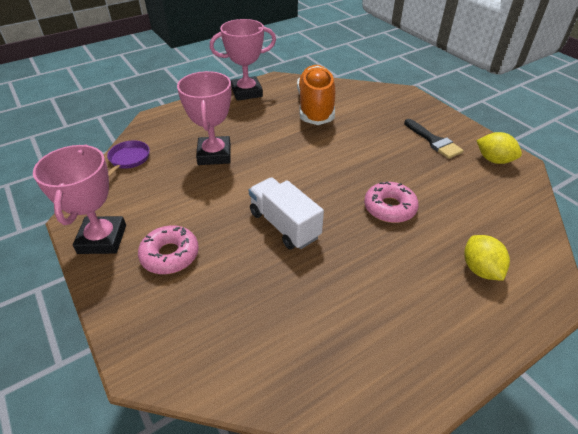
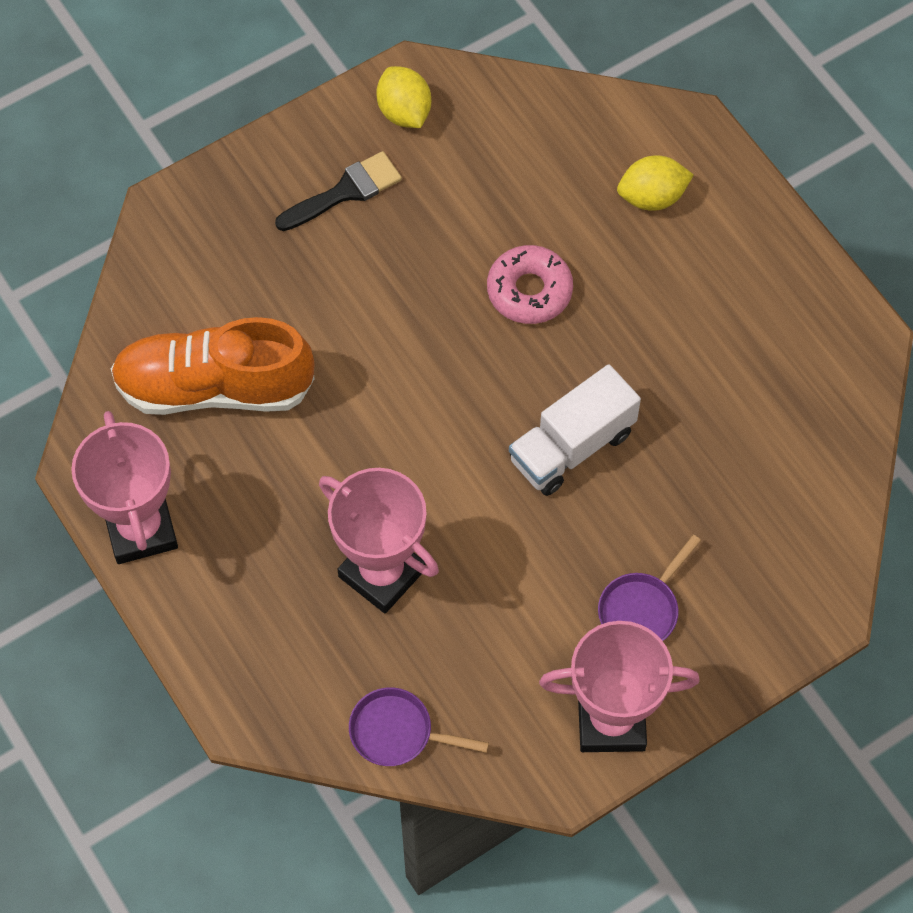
camera: 90 degrees left, 20 degrees up
pink donut [138,226,199,274] -> purple pan [598,535,701,641]
pink trophy [177,71,231,165] -> pink trophy turned 45 degrees clockwise [319,468,439,613]
yellow lemon [476,132,522,164] -> yellow lemon turned 60 degrees counterclockwise [376,66,431,128]

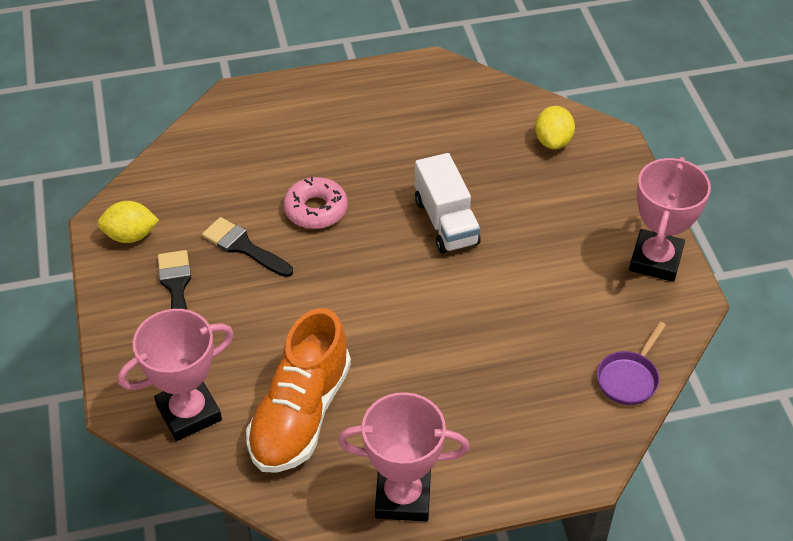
camera: 70 degrees left, 15 degrees down
pink trophy [319,468,439,613] -> pink trophy moved to [118,309,234,441]
purple pan [598,535,701,641] -> none
yellow lemon [617,156,694,211] -> yellow lemon moved to [535,106,575,149]
none -> black brush [202,217,293,277]

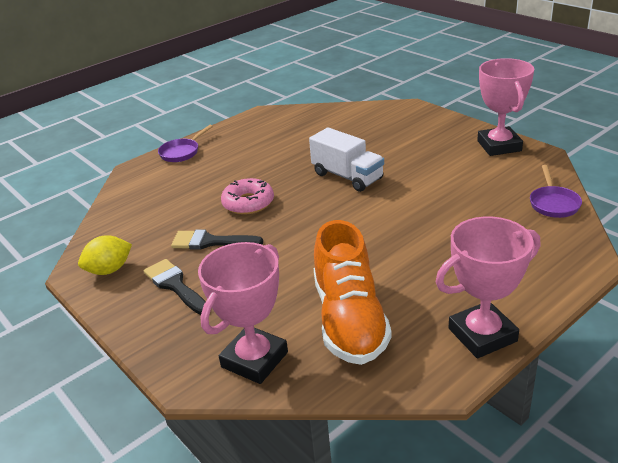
camera: 25 degrees left, 15 degrees down
yellow lemon [535,106,575,149] -> none
none -> purple pan [158,125,213,162]

